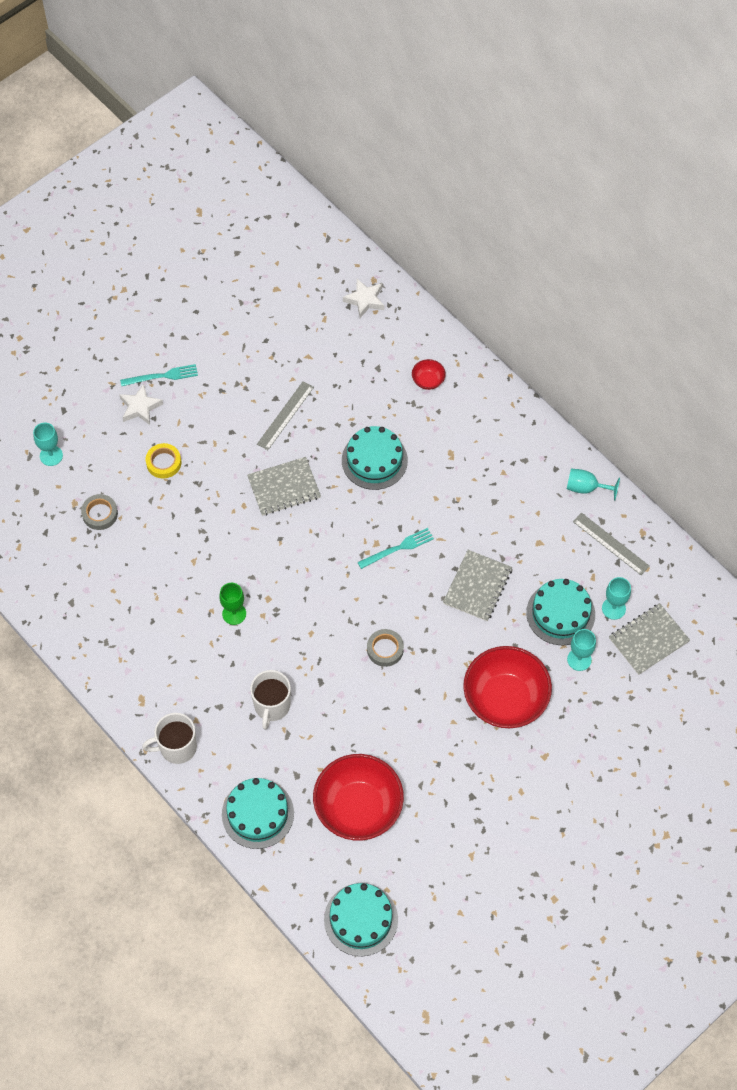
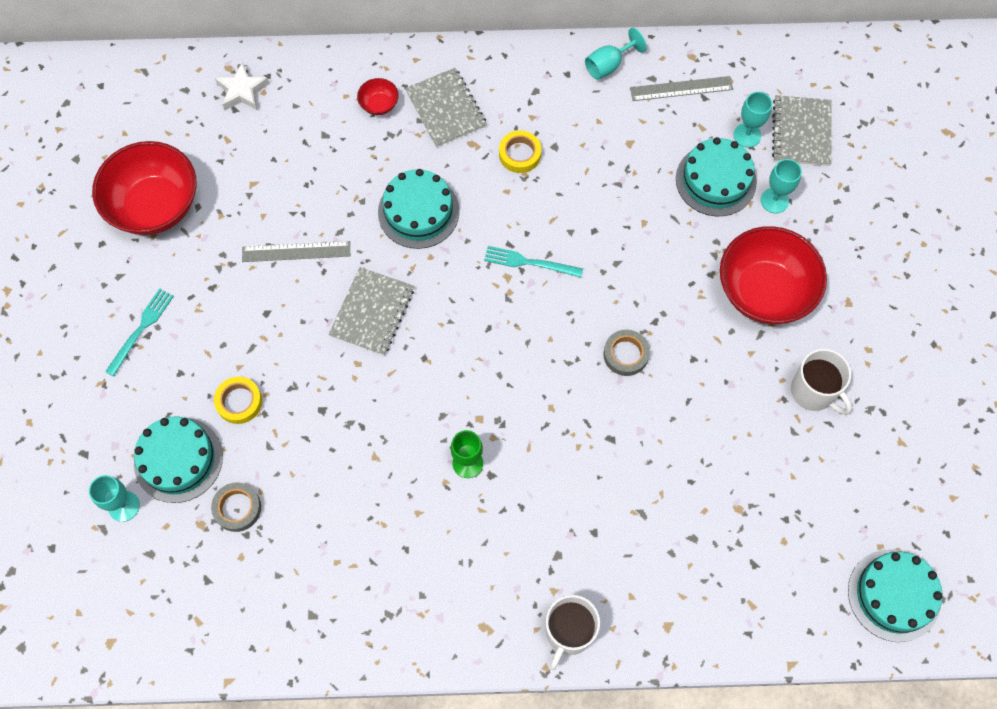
camera: 50 degrees left, 5 degrees up
white star [119,384,163,425] -> none
turquoise cake [222,778,294,849] -> turquoise cake moved to [134,416,223,503]
white mug [250,670,291,730] -> white mug moved to [791,349,852,415]
grey ruler [257,381,314,450] -> grey ruler turned 75 degrees counterclockwise [242,241,350,262]
red bowl [313,754,404,841] -> red bowl moved to [92,141,196,235]
turquoise fork [357,528,434,569] -> turquoise fork turned 90 degrees counterclockwise [484,246,583,278]
grey notebook [443,550,512,621] -> grey notebook moved to [405,68,487,147]
none -> yellow tape [499,130,541,173]

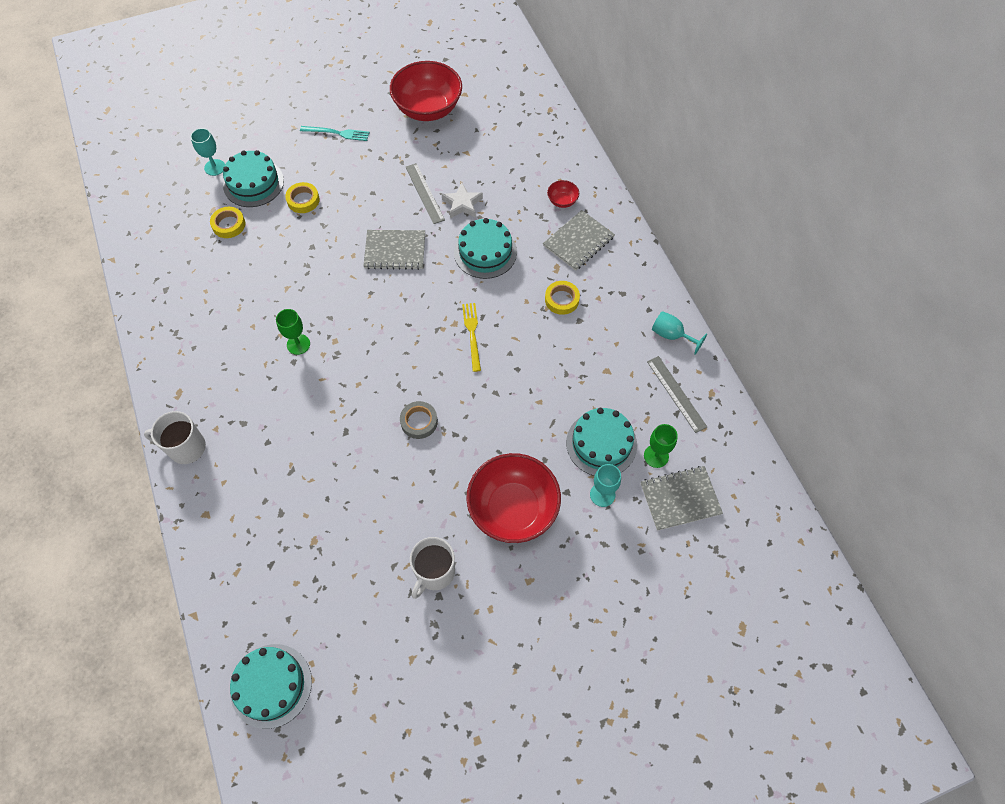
camera: 70 degrees right, 5 degrees down
grey tape [211,482,261,532] -> yellow tape [210,207,245,238]
white star [215,62,269,110] -> white star moved to [442,183,483,219]
turquoise fork [484,246,583,278] -> yellow fork [462,303,481,372]
turquoise goblet [734,92,772,147] -> green goblet [644,424,678,468]

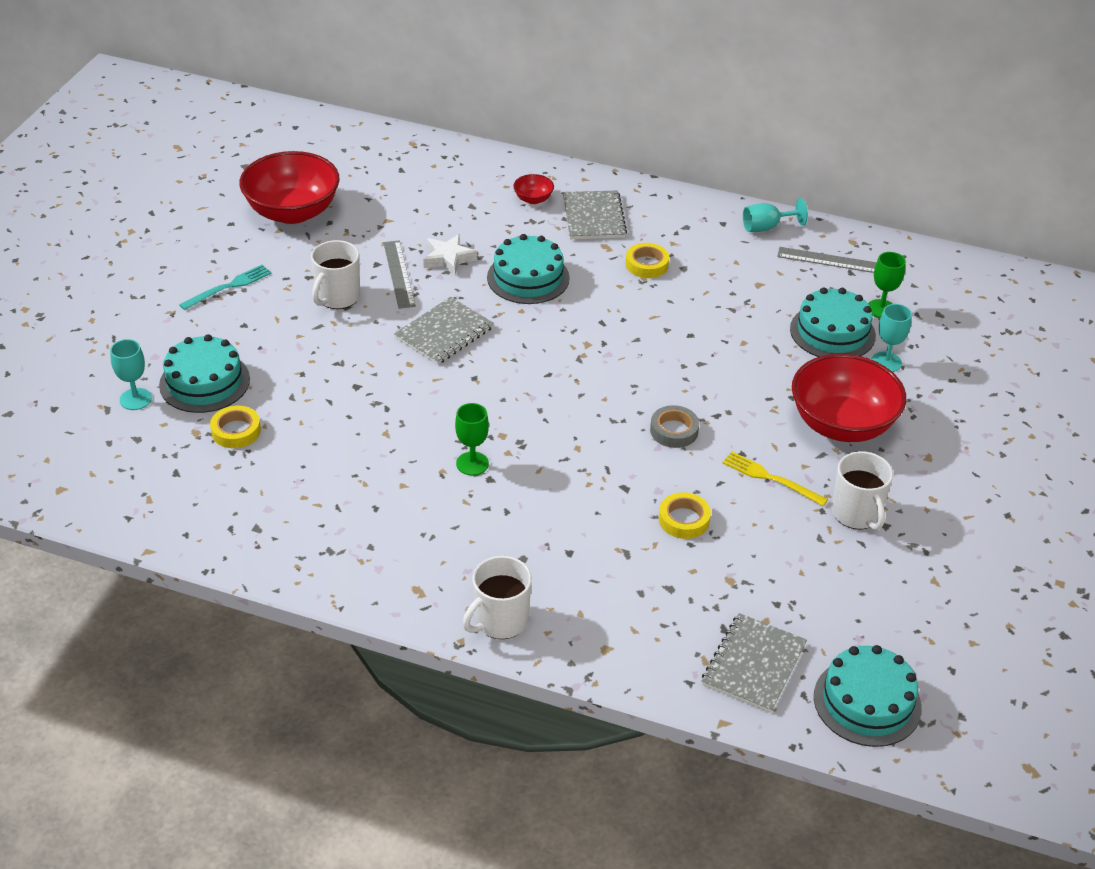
camera: 50 degrees left, 20 degrees down
yellow tape [285,182,320,213] -> yellow tape moved to [659,492,711,539]
grey ruler [406,163,445,224] -> grey ruler turned 60 degrees clockwise [383,240,416,309]
yellow fork [462,303,481,372] -> yellow fork moved to [722,452,828,506]
grey notebook [641,466,723,531] -> grey notebook moved to [702,613,807,713]
none -> white mug [311,240,360,309]

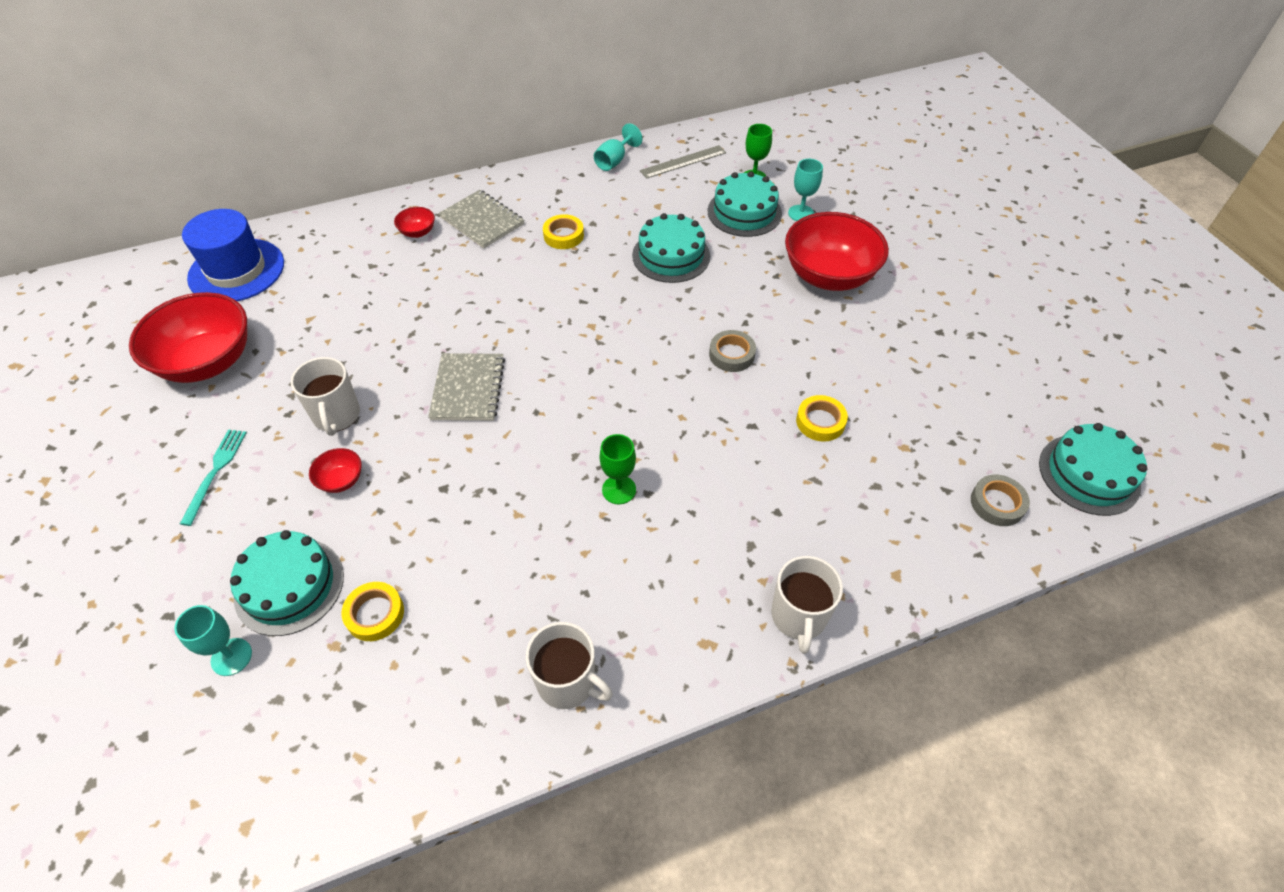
camera: 40 degrees left, 10 degrees up
grey ruler [383,240,416,309] -> none
white star [423,234,477,276] -> none
turquoise cake [487,234,570,304] -> turquoise cake moved to [632,213,710,283]
grey notebook [702,613,807,713] -> grey tape [971,475,1030,526]
yellow fork [722,452,828,506] -> none
white mug [832,451,893,531] -> white mug moved to [526,622,613,709]
none -> blue hat [182,209,284,301]
none -> red bowl [309,448,362,493]

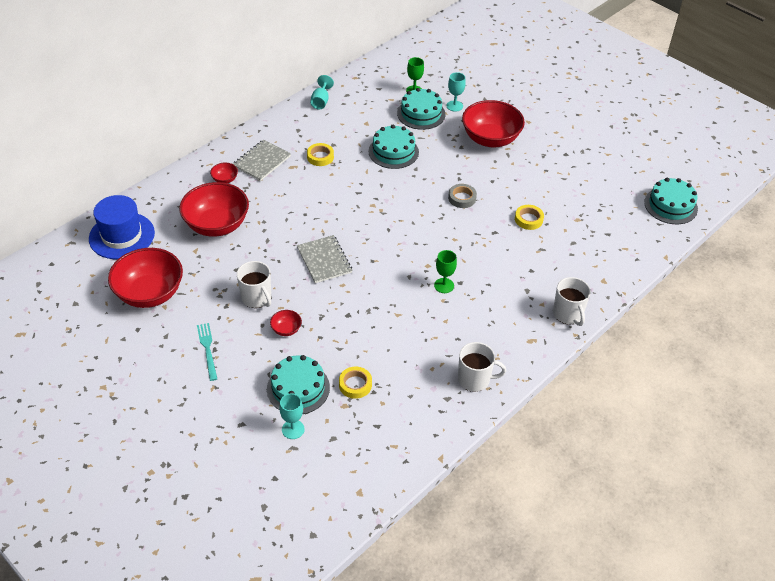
camera: 25 degrees left, 5 degrees down
grey notebook [438,190,524,249] -> grey notebook turned 75 degrees counterclockwise [233,139,291,181]
grey ruler [640,145,726,179] -> none
grey tape [971,475,1030,526] -> none
none -> red bowl [179,182,249,237]

